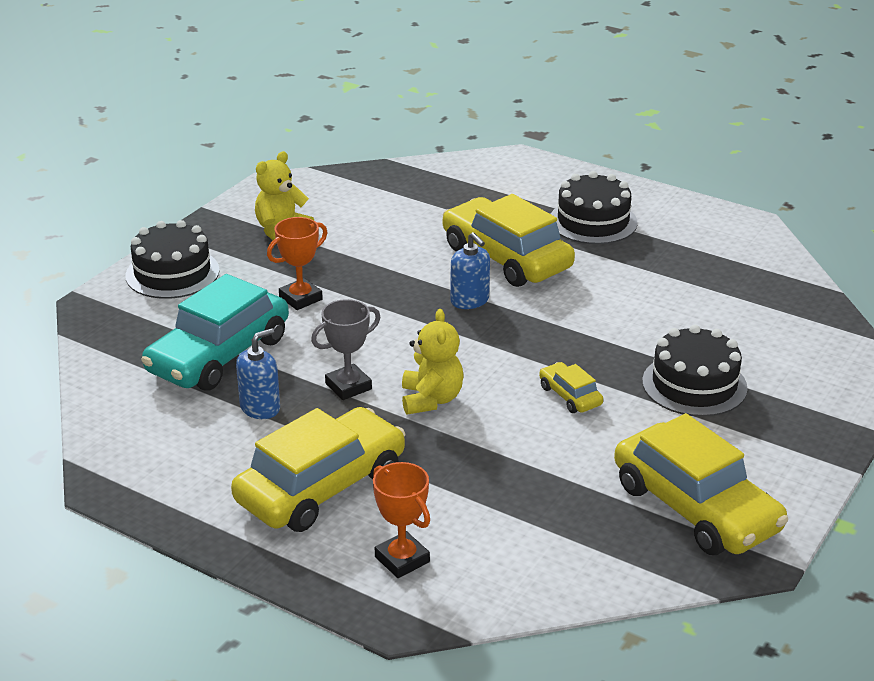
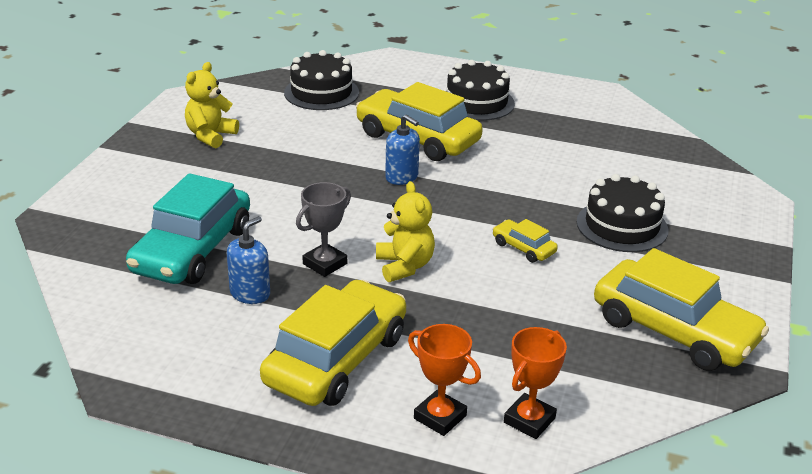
camera: 15 degrees left, 0 degrees up
black cake [125,220,220,299] -> black cake moved to [284,50,359,110]
orange trophy [267,217,327,310] -> orange trophy moved to [504,327,567,439]

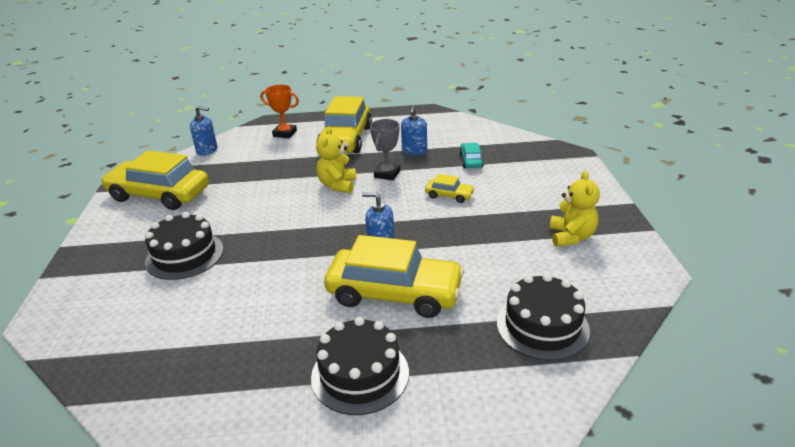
camera: 160 degrees right, 0 degrees up
turquoise car [126,173,250,284] -> turquoise car [459,143,484,168], size x0.45
yellow teddy bear [376,181,435,282] -> yellow teddy bear turned 45 degrees clockwise [316,127,356,193]
yellow car [493,219,558,263] -> yellow car moved to [425,174,475,203]
orange trophy [504,327,567,439] -> none
none -> blue soap dispenser [190,106,217,156]

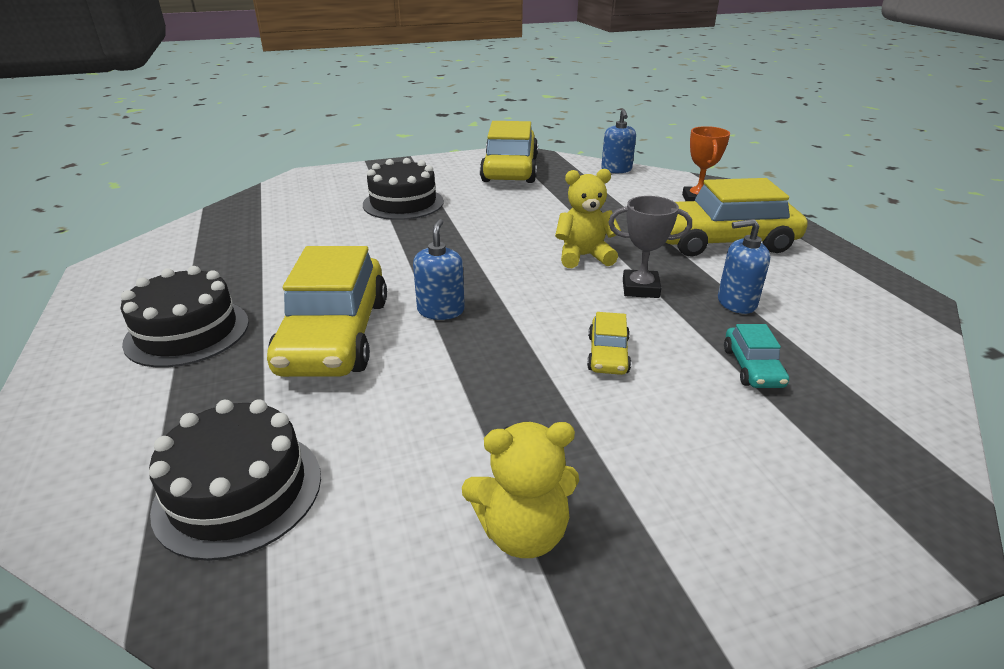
camera: 75 degrees right, 0 degrees up
turquoise car [459,143,484,168] -> turquoise car turned 105 degrees clockwise [724,324,789,388]

